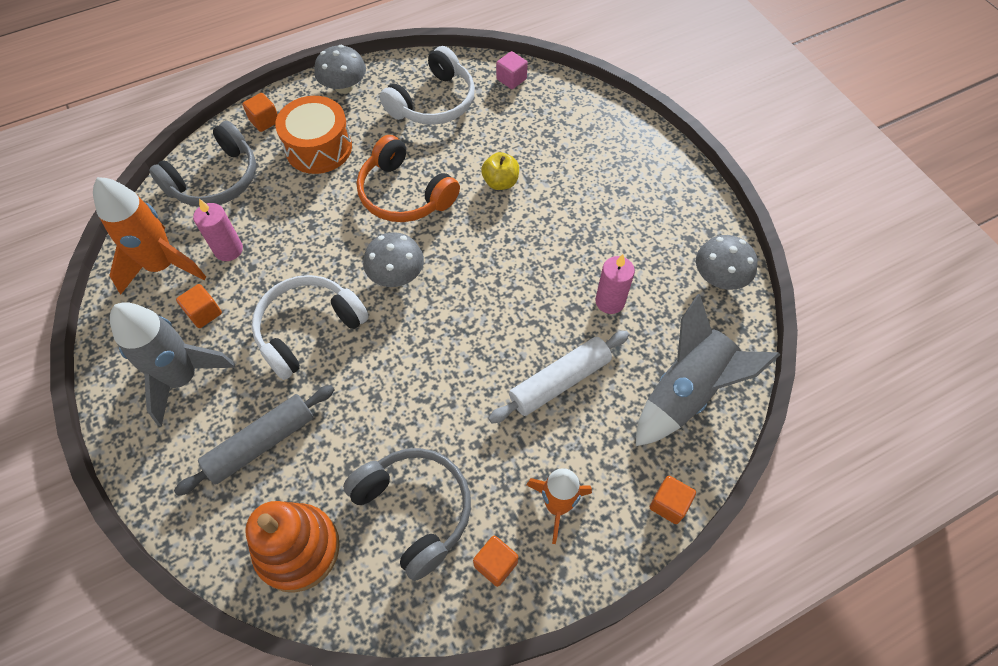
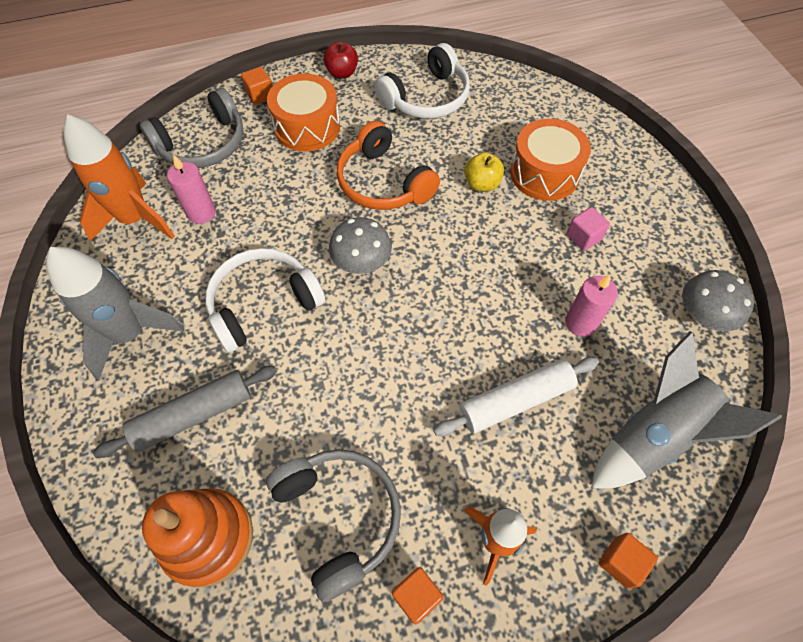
camera: 10 degrees right, 0 degrees up
orange cube [176,284,222,328] -> none
grey mushroom [314,45,366,94] -> red apple [323,41,358,78]
pink cube [496,51,528,89] -> pink cube moved to [567,207,610,251]
none -> orange drum [510,119,591,201]

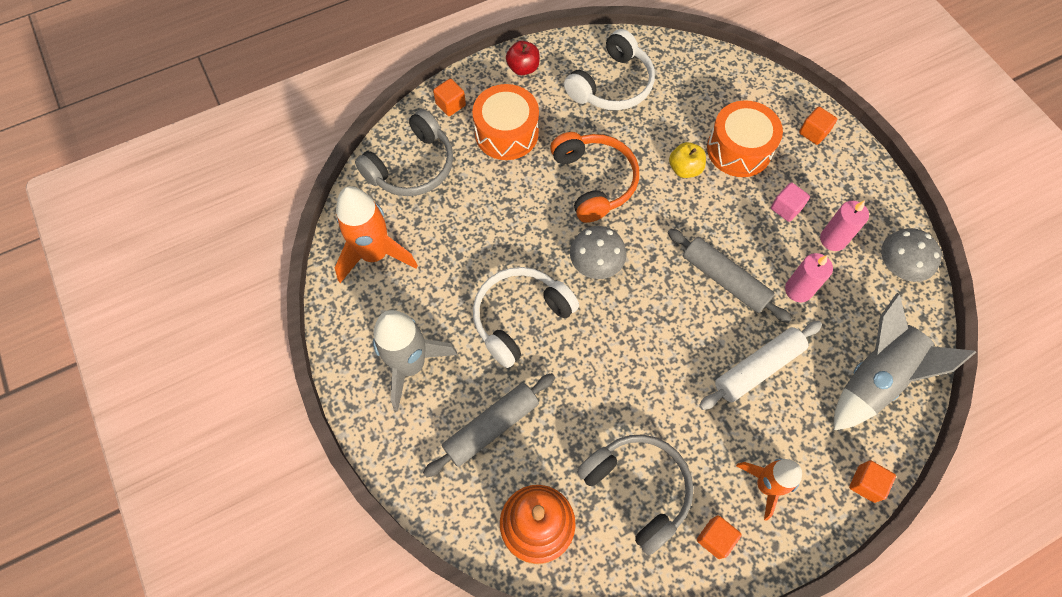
camera: 10 degrees left, 5 degrees up
pink candle [167,154,216,224] -> pink candle moved to [820,200,869,251]
orange headphones [336,121,440,210] -> orange headphones turned 150 degrees counterclockwise [550,132,639,223]
none -> grey rolling pin [667,228,792,323]
none -> orange cube [799,107,837,145]

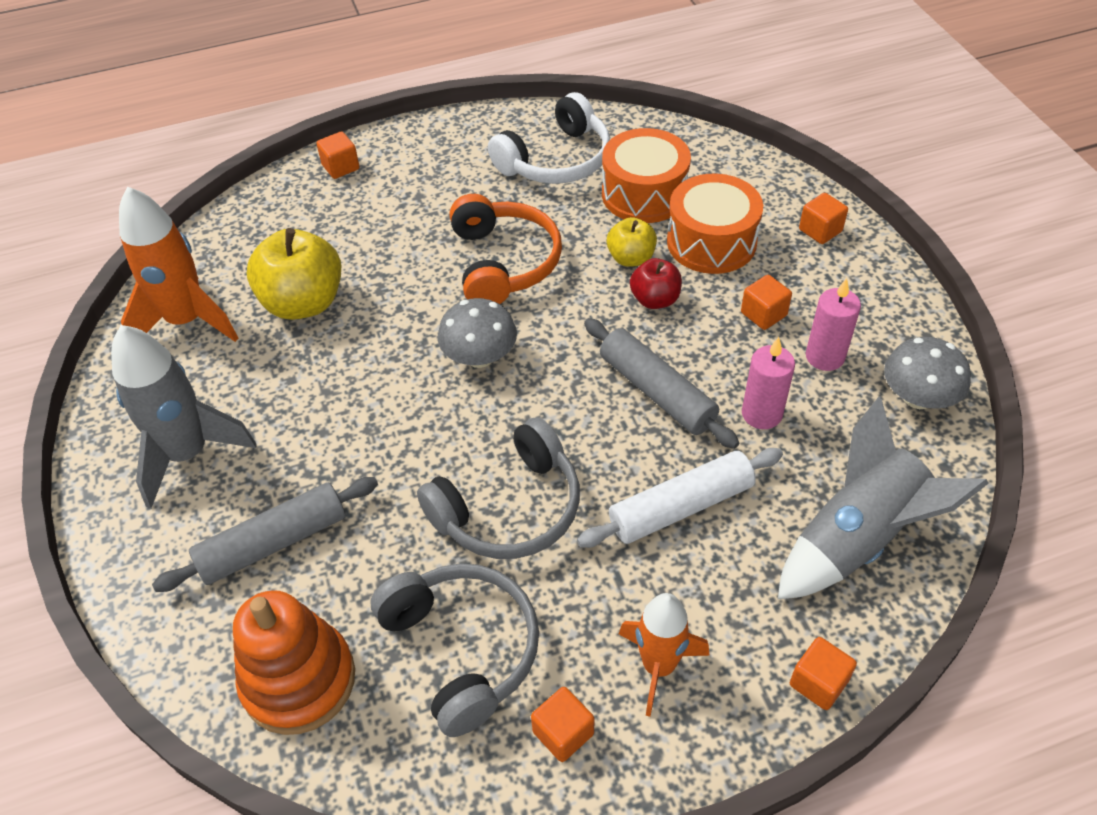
camera: 10 degrees right, 15 degrees down
grey headphones [355,109,453,196] -> grey headphones moved to [417,417,580,559]
orange drum [472,84,539,160] -> orange drum moved to [602,128,691,223]
white headphones [473,267,579,368] -> none
red apple [506,41,540,75] -> red apple moved to [630,258,682,309]
pink cube [771,182,810,222] -> orange cube [741,275,792,330]
none -> yellow apple [247,228,341,320]

